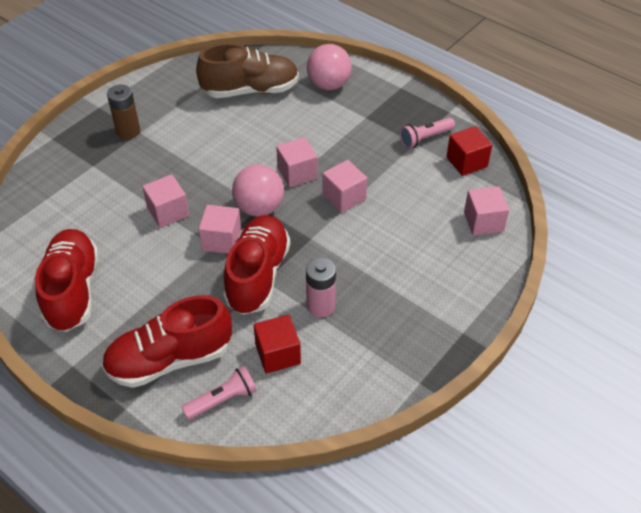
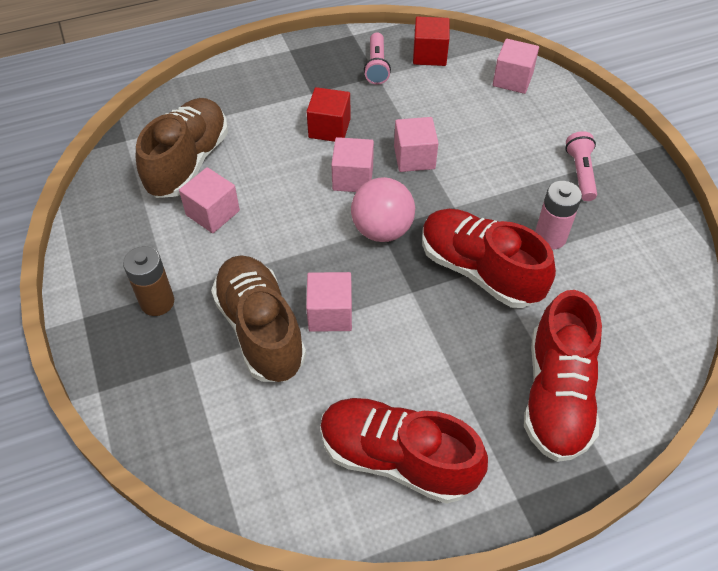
camera: 60 degrees left, 5 degrees up
pink flashlight [181,366,257,420] -> pink flashlight moved to [565,131,597,201]
pink cube [199,205,241,254] -> pink cube moved to [179,167,240,233]
red cube [253,315,301,374] -> red cube moved to [307,87,351,142]
pink ball [307,44,352,90] -> none
none -> brown shoe [211,255,306,382]

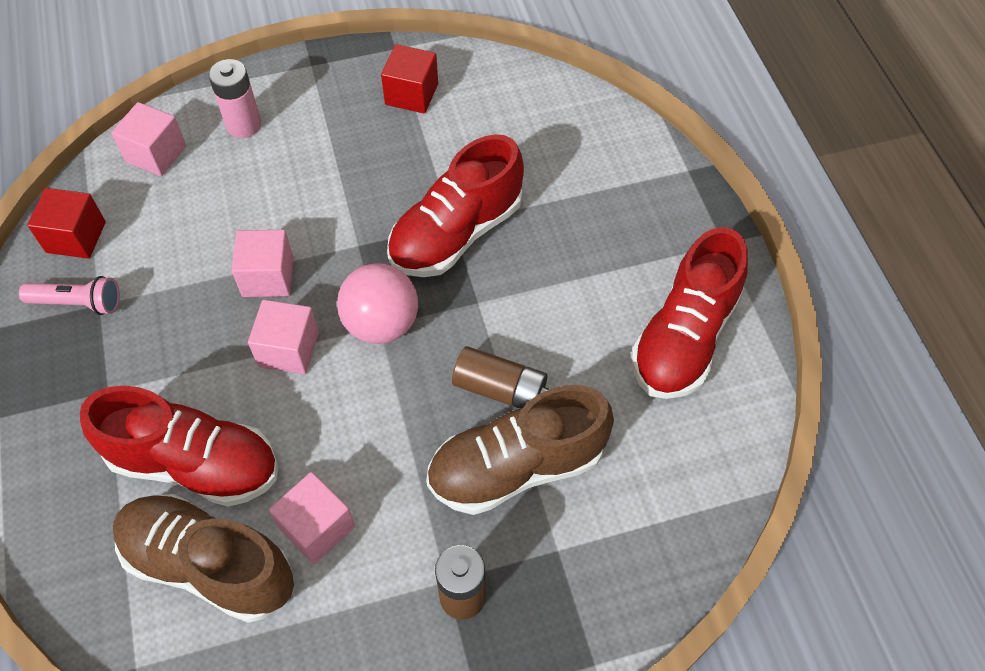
camera: 85 degrees left, 5 degrees up
pink cube [306,272,352,332] -> brown battery [452,346,549,409]
red cube [307,87,351,142] -> red cube moved to [381,44,438,113]
red shoe [524,290,602,462] -> red shoe moved to [80,386,278,507]
pink battery [535,181,582,250] -> pink battery moved to [209,59,261,138]
pink flashlight [565,131,597,201] -> none

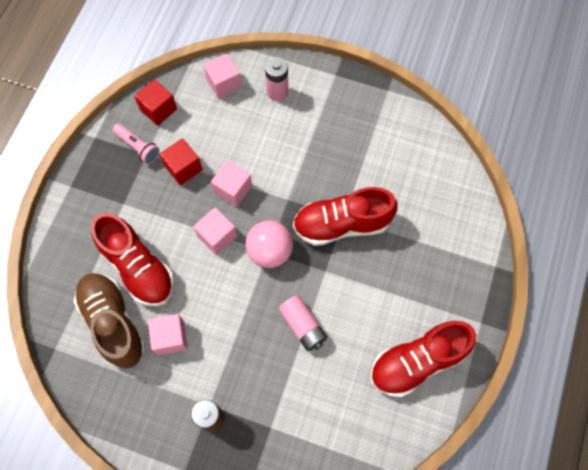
camera: 35 degrees right, 10 degrees up
red cube [381,44,438,113] -> red cube moved to [160,138,202,185]
brown shoe [426,385,614,515] -> none
brown battery [452,346,549,409] -> pink battery [279,295,327,351]

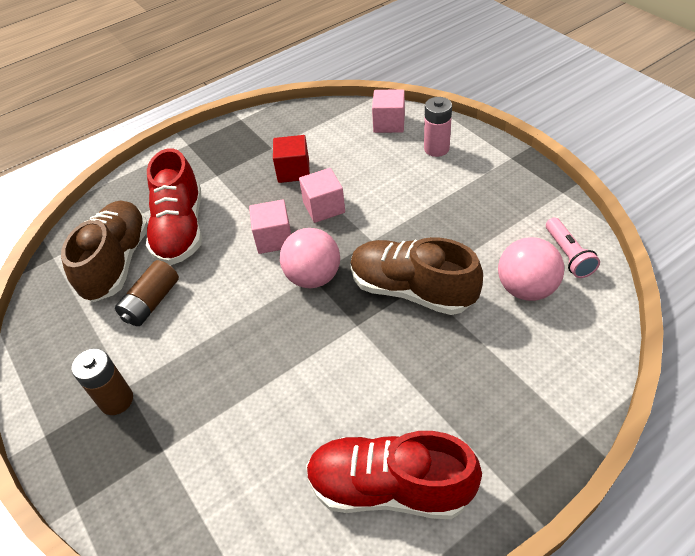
camera: 40 degrees right, 20 degrees down
pink flashlight [113,124,160,164] -> pink flashlight moved to [546,217,600,278]
red cube [134,79,177,126] -> none
pink cube [148,314,188,355] -> brown battery [115,260,179,326]
pink battery [279,295,327,351] -> none
red shoe [293,187,397,246] -> brown shoe [350,237,483,315]
none -> pink ball [498,237,564,301]

